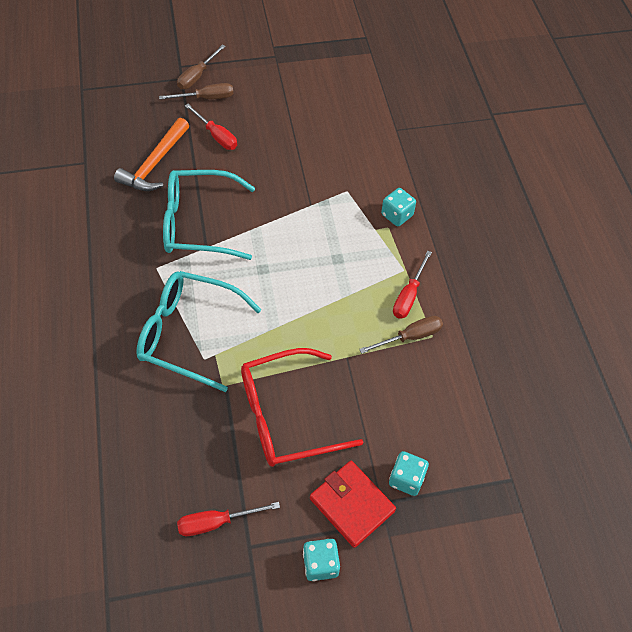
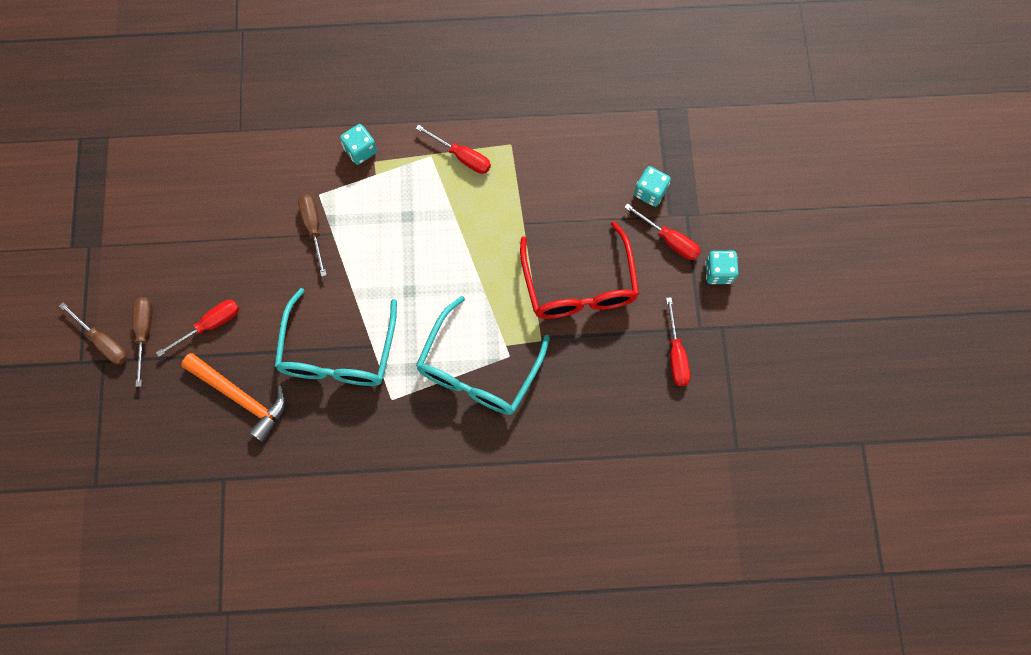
camera: 80 degrees left, 15 degrees up
red wallet [310,461,396,548] -> red screwdriver [624,203,701,260]
brown screwdriver [359,316,443,354] -> brown screwdriver moved to [298,194,327,277]

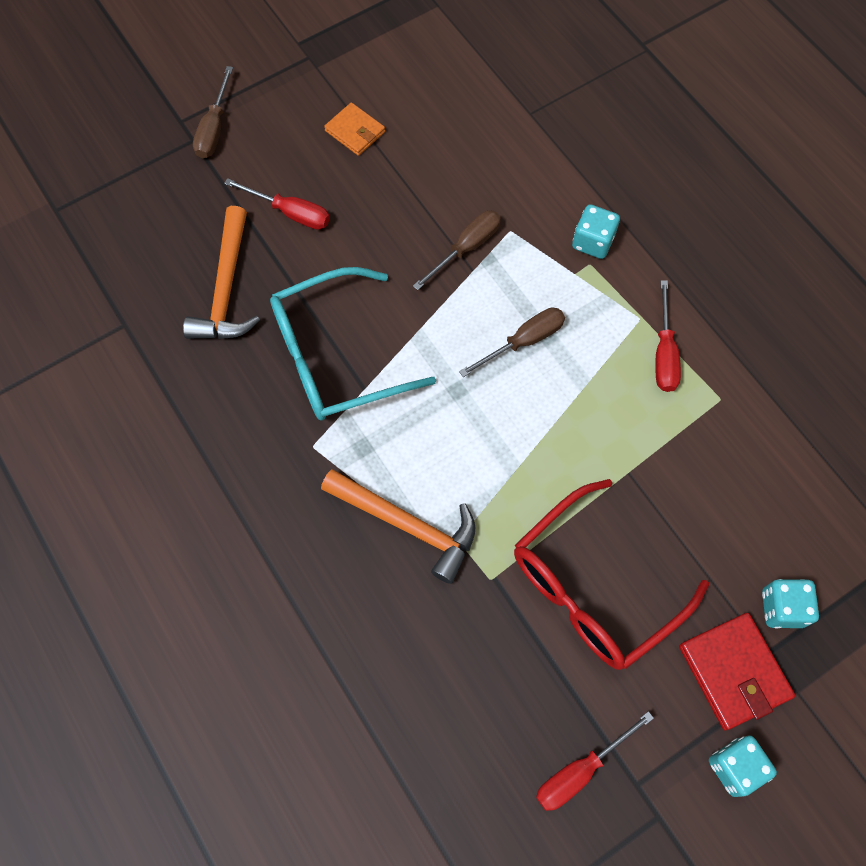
camera: 60 degrees right, 5 degrees down
brown screwdriver [132,297,152,387] -> brown screwdriver moved to [459,307,565,377]
turquoise glasses [416,296,550,415] -> orange hammer [321,469,475,584]
red screwdriver [624,203,701,260] -> red wallet [679,613,795,731]
none -> orange wallet [324,102,385,156]

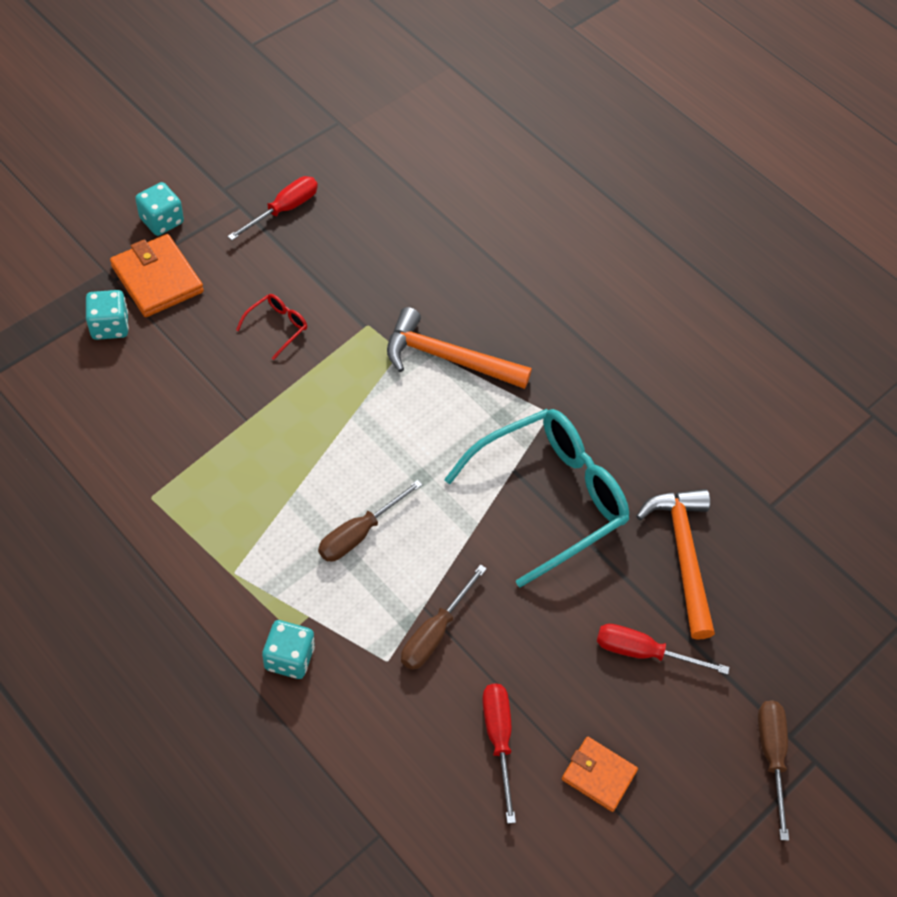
camera: 165 degrees right, 10 degrees down
red glasses [514,479,709,670] -> red glasses [236,294,307,360], size x0.41
red screwdriver [655,280,681,392] -> red screwdriver moved to [482,683,516,824]
red wallet [679,613,795,731] -> orange wallet [110,234,204,317]

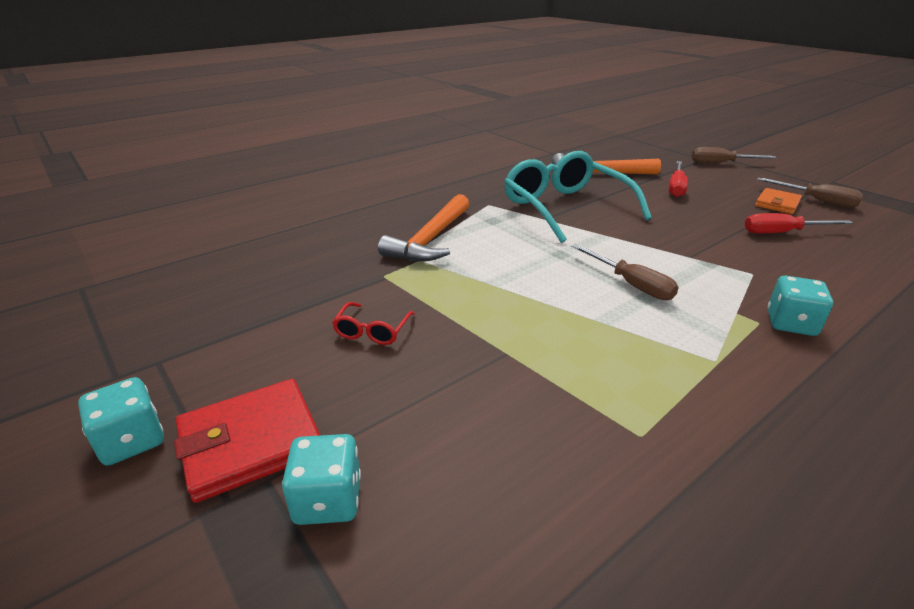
camera: 80 degrees left, 25 degrees down
orange wallet [110,234,204,317] -> red wallet [174,379,321,503]
red screwdriver [227,176,318,240] -> none
red glasses [236,294,307,360] -> red glasses turned 120 degrees counterclockwise [332,302,415,345]
brown screwdriver [401,564,487,670] -> brown screwdriver moved to [757,178,863,208]

